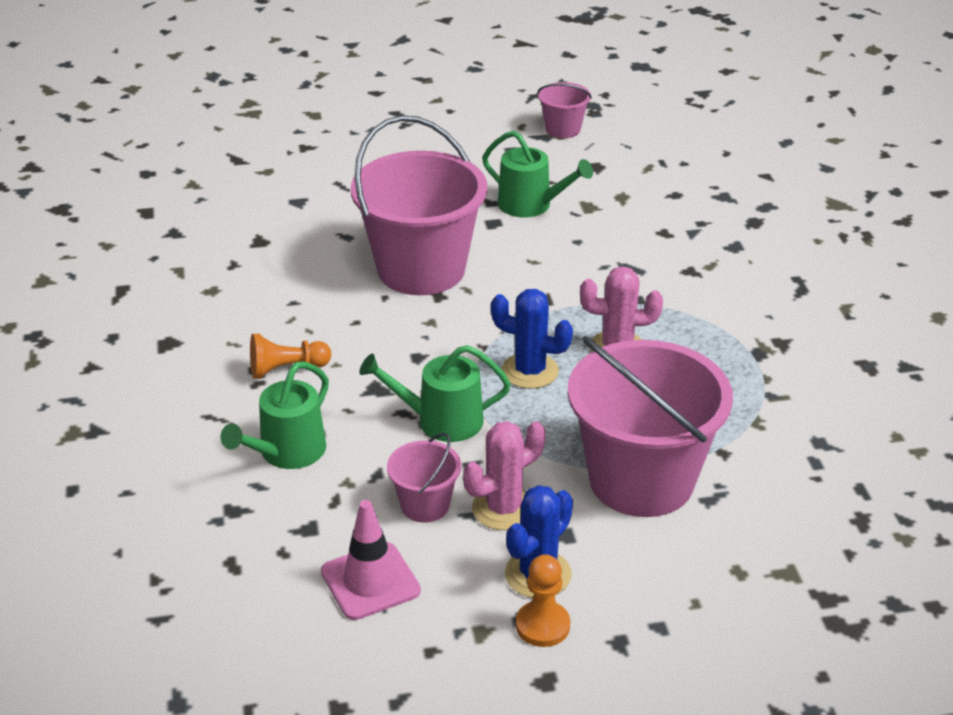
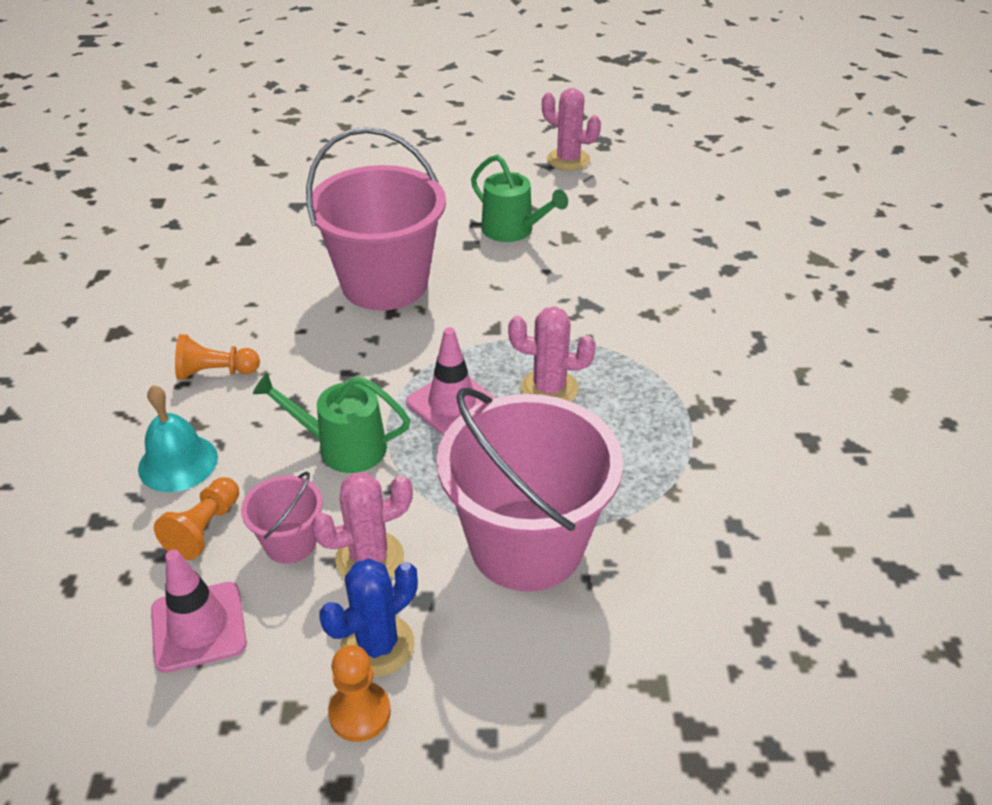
camera: 10 degrees right, 5 degrees up
green watering can [221,361,329,469] -> turquoise bell [138,385,218,492]
blue cactus [491,289,573,389] -> pink traffic cone [406,327,496,435]
pink bucket [537,82,592,138] -> pink cactus [542,88,601,171]
none -> orange pawn [154,477,239,560]

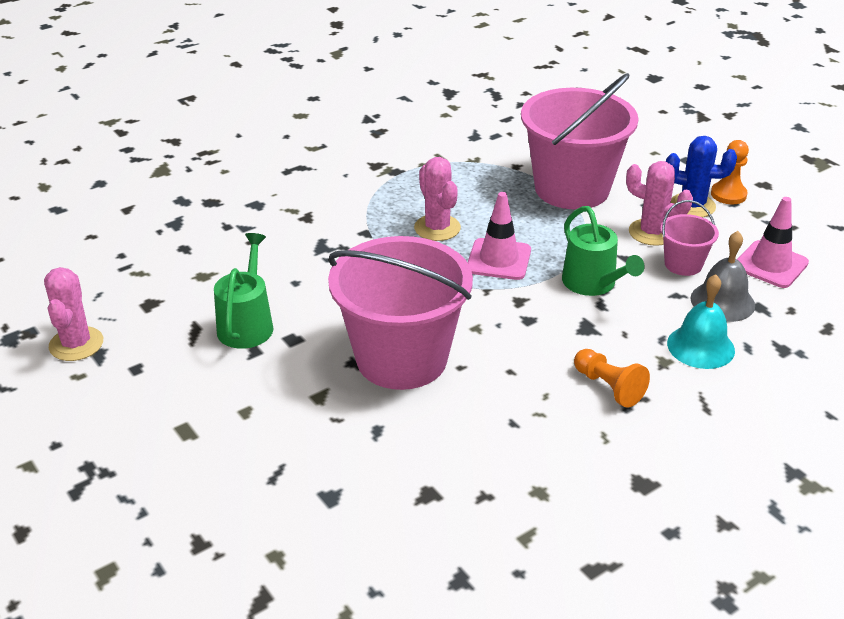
camera: 125 degrees left, 5 degrees down
orange pawn [154,477,239,560] -> grey bell [691,231,755,322]

